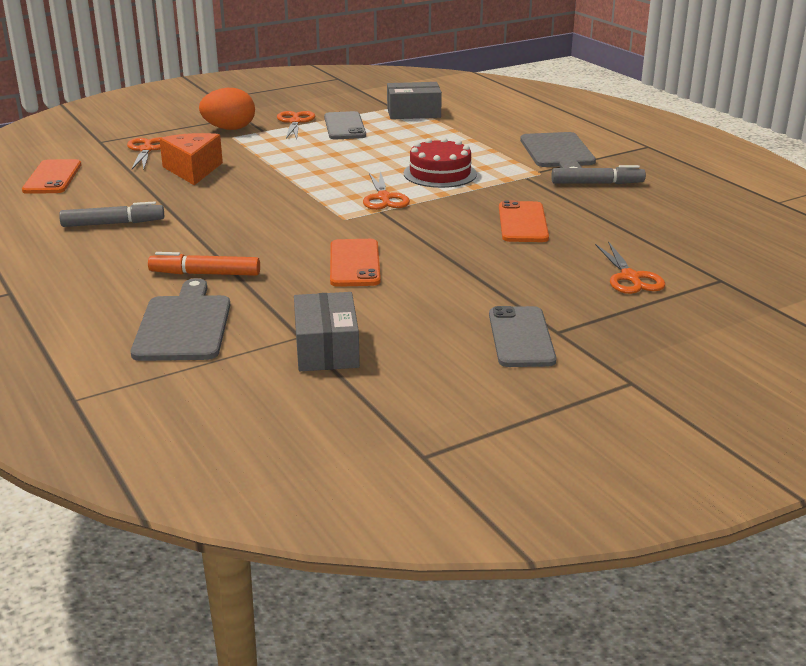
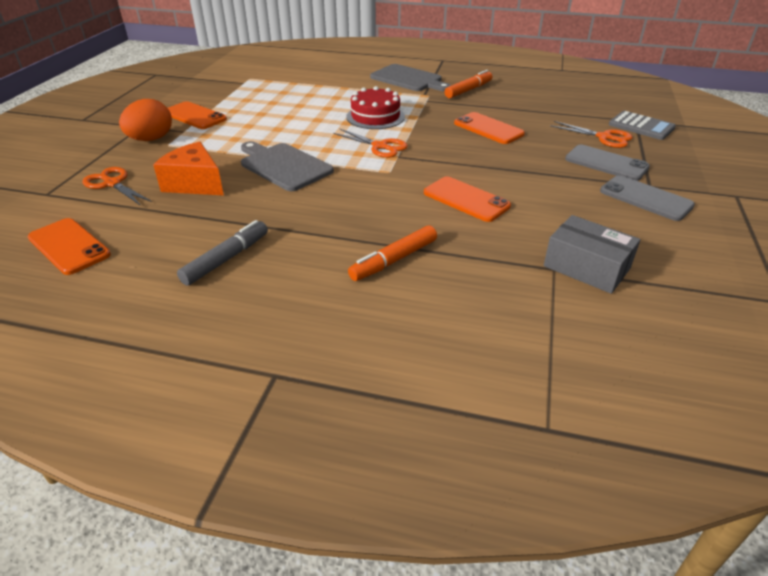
camera: 45 degrees left, 10 degrees up
grey cutting board [131,278,230,361] -> grey cutting board moved to [241,141,334,191]
orange scissors [277,111,315,139] -> orange phone [168,101,227,129]
grey phone [324,111,366,139] -> grey phone moved to [565,145,650,181]
grey box [387,82,442,119] -> none
grey marker [552,165,646,184] -> orange marker [445,70,493,98]
none -> grey calculator [609,111,676,140]

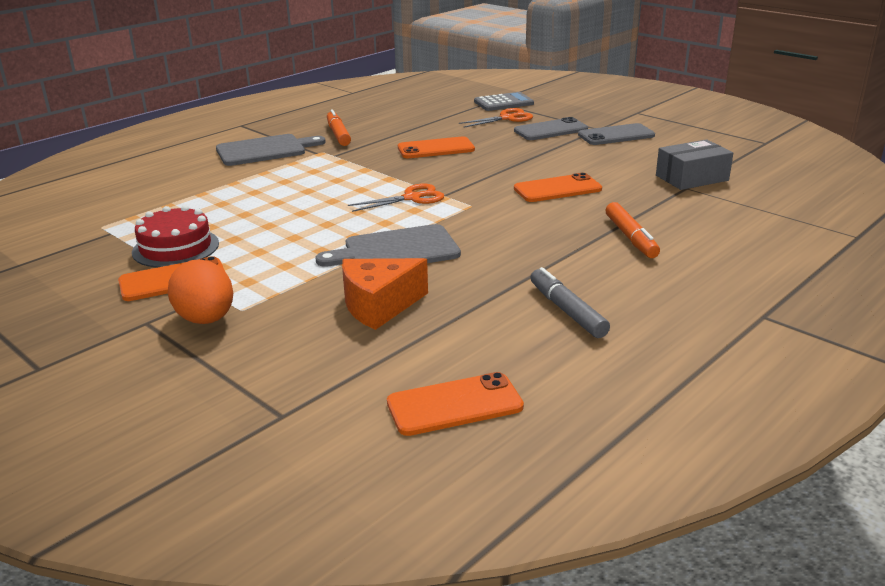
camera: 60 degrees left, 10 degrees down
orange scissors [82,167,152,206] -> none
red cake [346,86,405,129] -> red cake moved to [132,205,219,268]

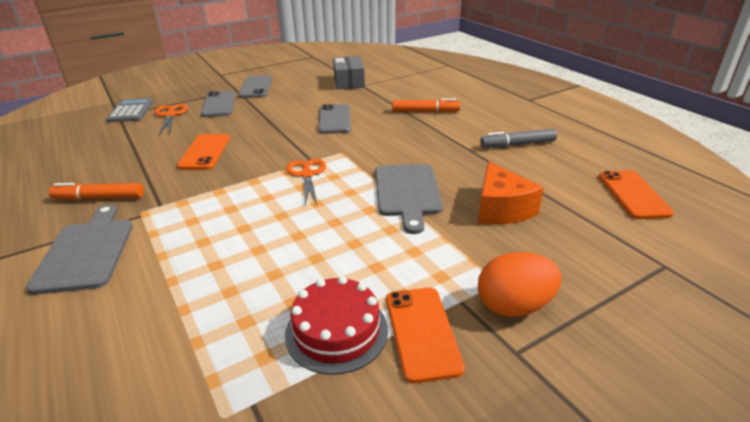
camera: 75 degrees left, 5 degrees up
orange phone [514,173,602,202] -> grey phone [318,104,351,134]

